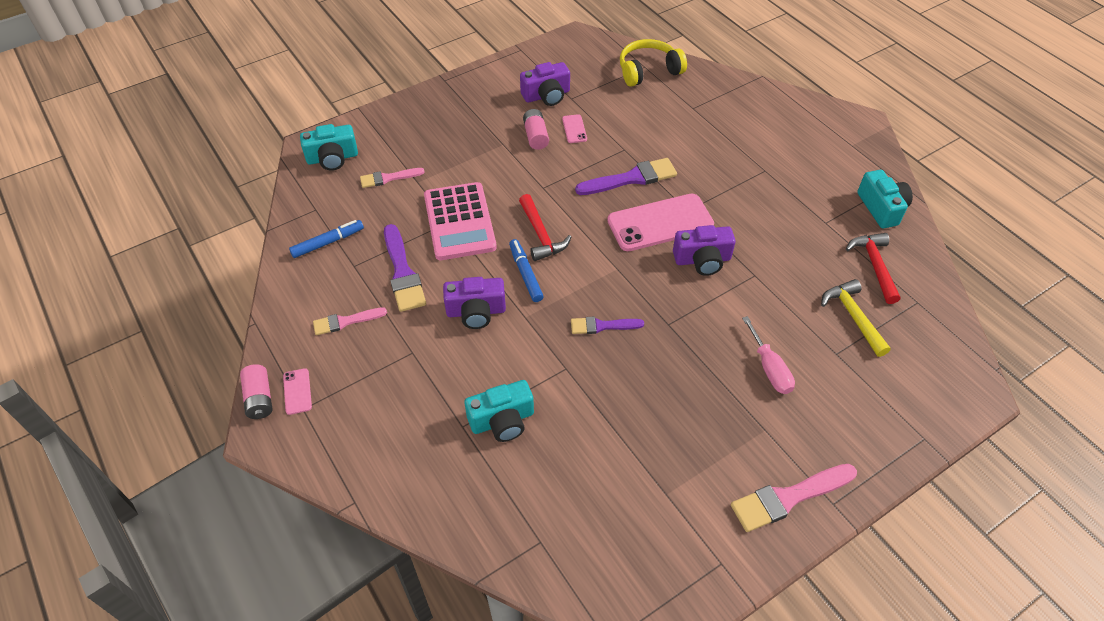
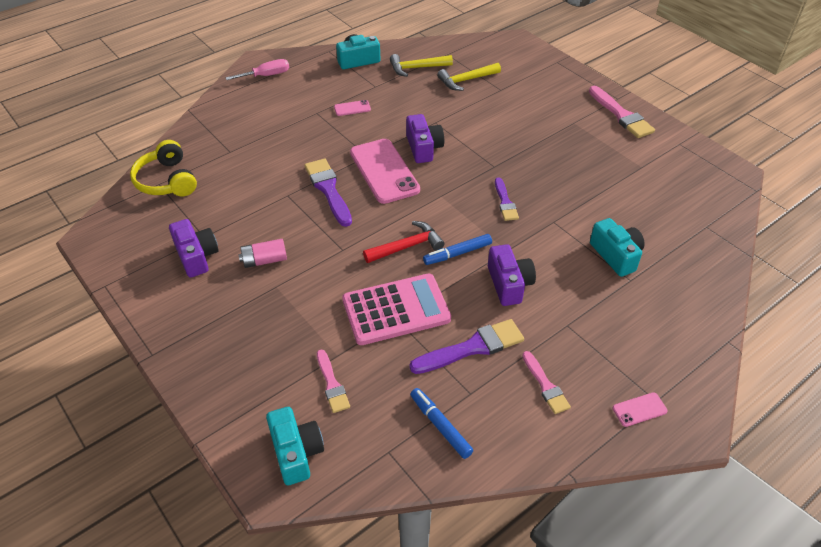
camera: 95 degrees left, 5 degrees down
pink battery [240,364,272,419] -> none
pink phone [562,114,587,143] -> pink phone moved to [334,100,371,116]
pink screwdriver [742,316,795,394] -> pink screwdriver moved to [225,59,289,80]
red hammer [846,233,900,304] -> yellow hammer [390,54,453,77]

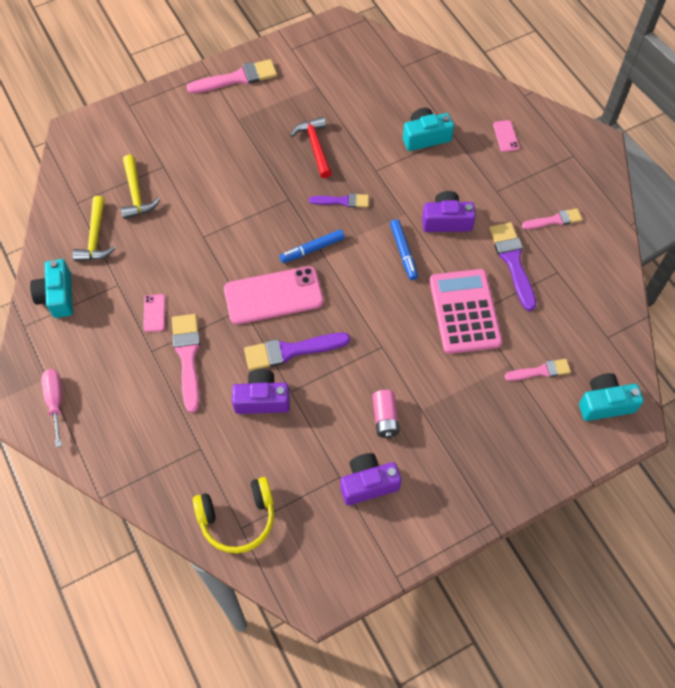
camera: 80 degrees left, 15 degrees up
red hammer [363,221,445,263] -> red hammer moved to [290,116,332,178]
purple camera [406,114,444,163] -> purple camera moved to [232,369,290,414]
blue marker [410,388,473,459] -> blue marker moved to [279,229,345,263]
pink phone [612,392,667,427] -> pink phone moved to [493,120,519,152]
none -> pink brush [172,314,200,413]

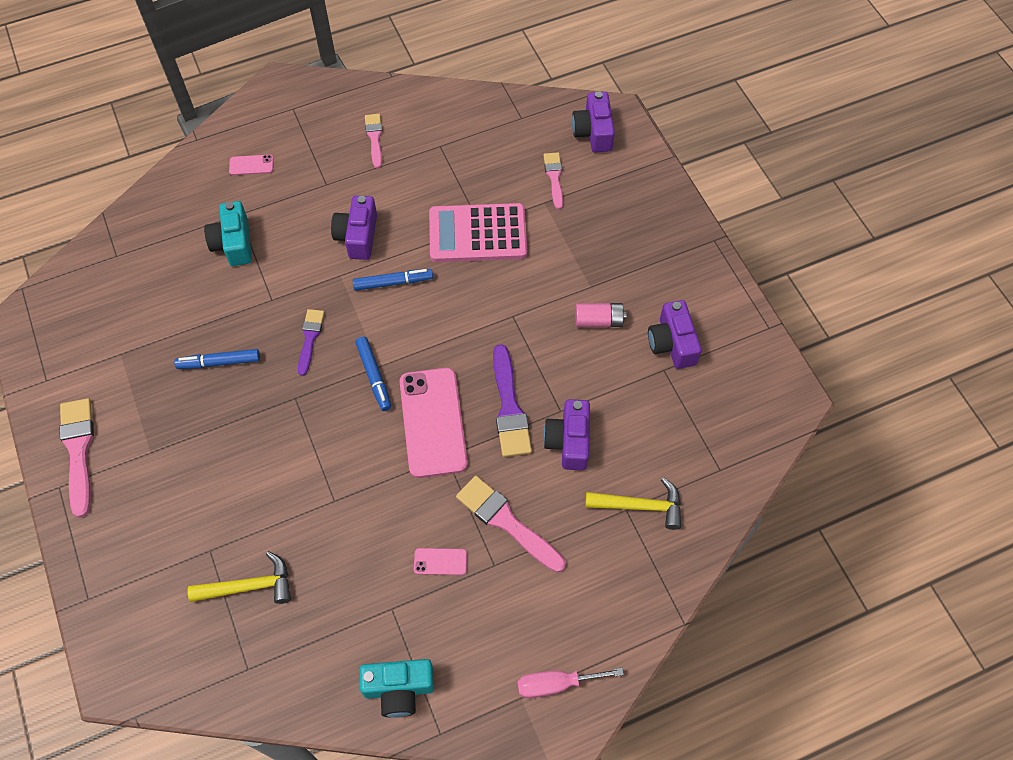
camera: 85 degrees left, 0 degrees up
yellow hammer [73,196,116,261] -> yellow hammer moved to [585,477,681,530]
pink brush [172,314,200,413] -> pink brush turned 45 degrees clockwise [456,476,566,573]
yellow headphones [193,477,274,553] -> none
red hammer [290,116,332,178] -> blue marker [174,349,260,369]
purple brush [489,222,536,311] -> none
turquoise camera [579,373,644,421] -> purple camera [572,91,615,152]

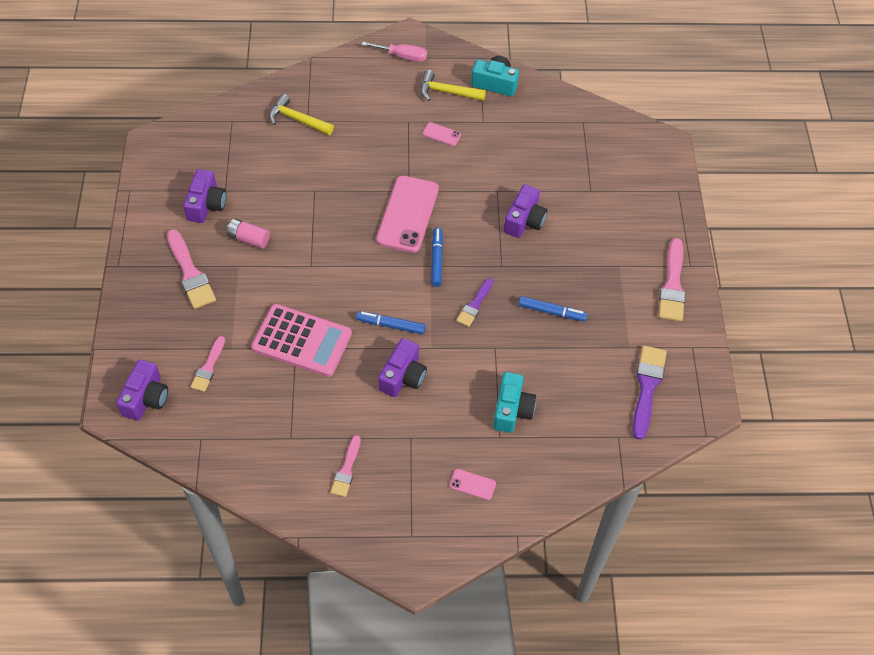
camera: 160 degrees left, 5 degrees down
yellow hammer [188,551,291,604] -> yellow hammer moved to [420,70,486,101]
pink brush [456,476,566,573] -> pink brush moved to [167,229,216,309]
purple brush [493,344,532,457] -> purple brush moved to [632,345,667,440]
purple camera [543,399,590,470] -> purple camera moved to [503,184,547,238]

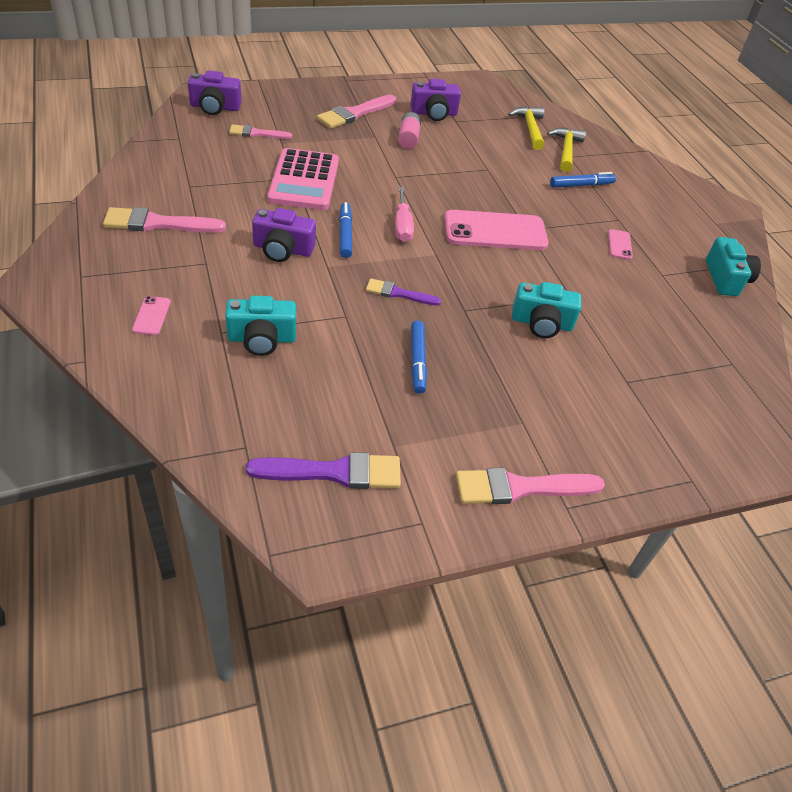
camera: 70 degrees right, 10 degrees down
pink brush [331,435,361,497] -> pink brush [103,207,226,233], size x1.62
pink screwdriver [362,42,427,62] -> pink screwdriver moved to [395,187,414,242]
yellow hammer [420,70,486,101] -> yellow hammer moved to [508,106,544,150]
blue marker [431,227,443,287] -> blue marker moved to [550,172,616,188]
purple camera [503,184,547,238] -> turquoise camera [512,282,581,338]

